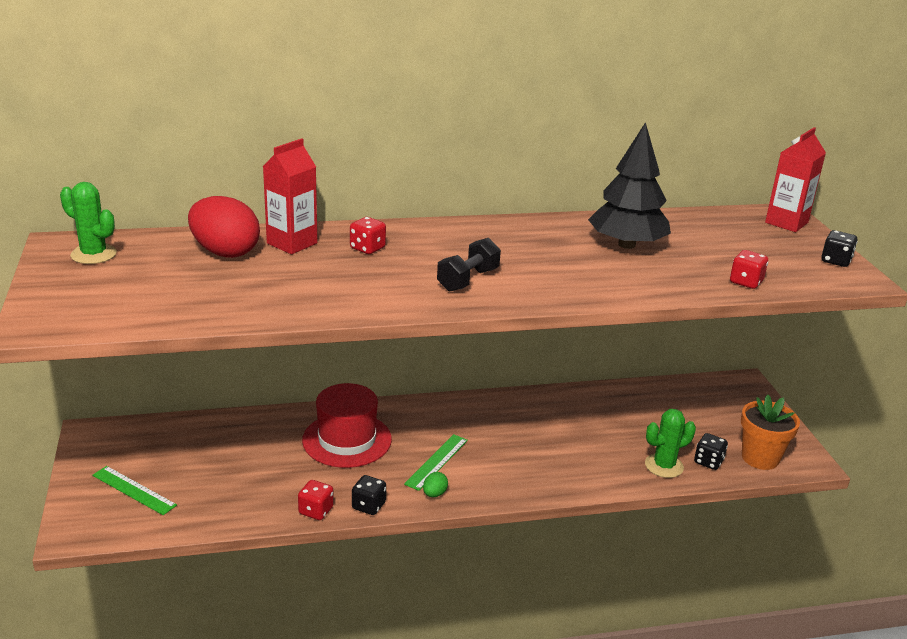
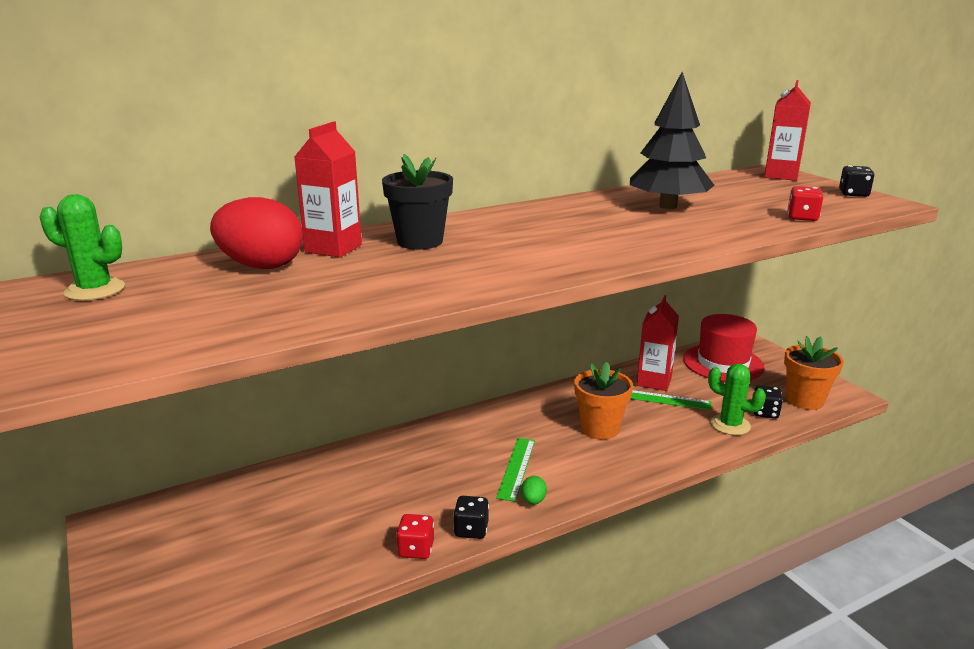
camera: 15 degrees left, 5 degrees down
green ruler [92,466,177,515] -> green ruler moved to [631,390,711,410]
red hat [302,383,392,468] -> red hat moved to [683,314,765,382]
red dice [350,217,386,254] -> black flower pot [382,154,453,249]
black dumbbell [437,238,501,292] -> none
green cactus [645,409,696,478] -> green cactus turned 75 degrees clockwise [708,364,766,435]
none -> orange flower pot [574,362,633,440]
none -> red carton [637,295,679,391]

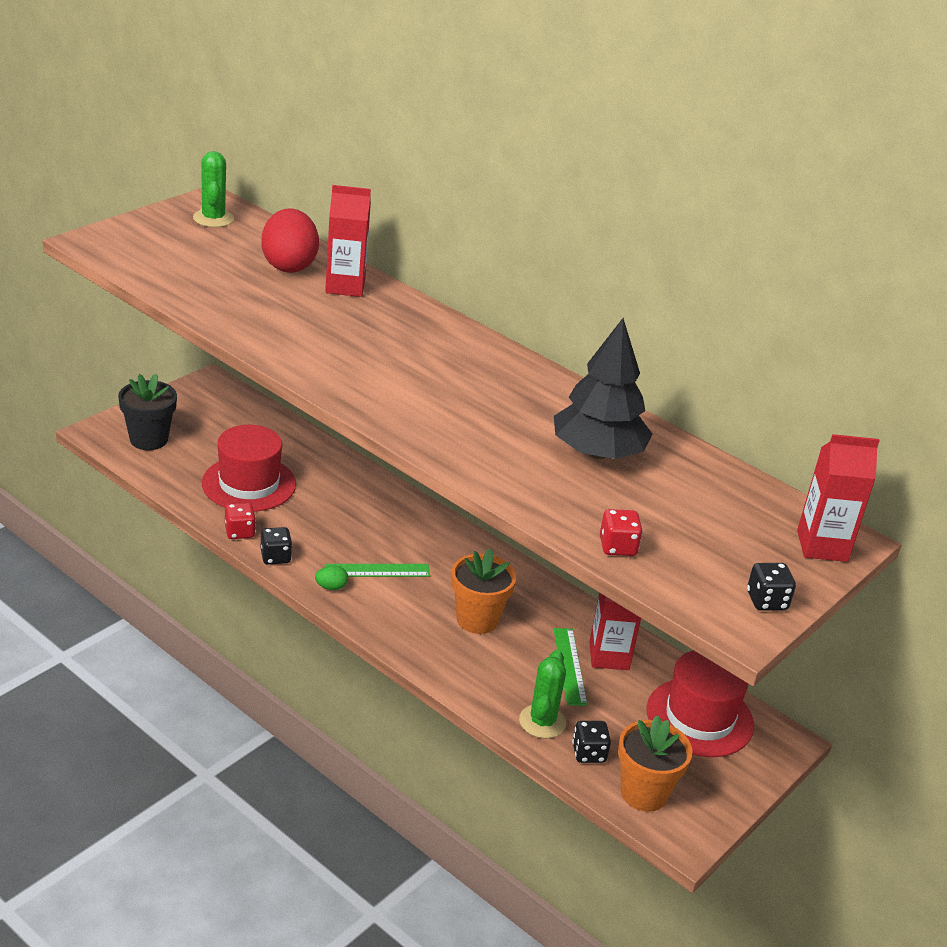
camera: 65 degrees right, 10 degrees up
black flower pot [382,154,453,249] -> black flower pot moved to [118,374,177,450]
none -> red hat [202,425,296,512]

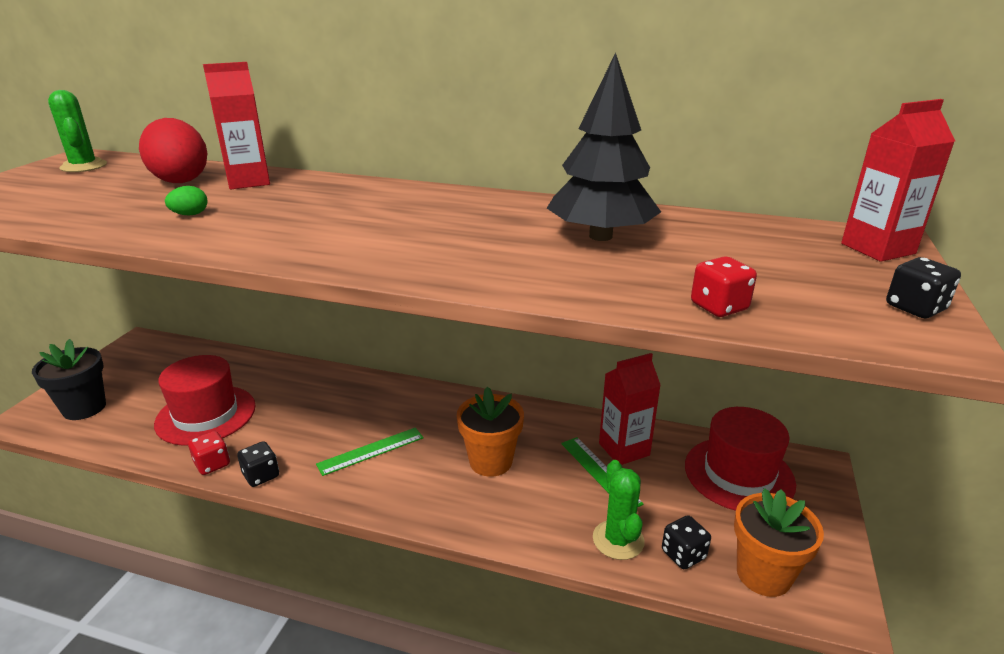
camera: 20 degrees left, 5 degrees down
green egg [315,565,348,590] -> green egg moved to [165,186,208,215]

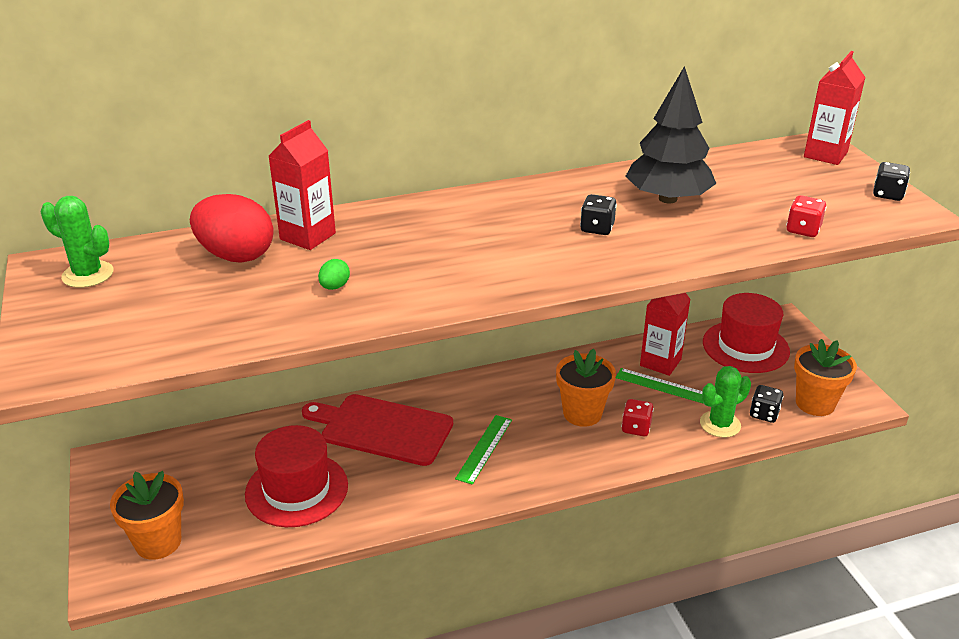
camera: 35 degrees left, 5 degrees up
black flower pot [32,339,106,420] -> orange flower pot [110,471,184,560]
red dice [188,431,230,475] -> red dice moved to [621,399,654,436]
black dice [237,441,279,487] -> black dice moved to [580,194,617,235]
green cactus [593,460,645,560] -> green cactus turned 75 degrees counterclockwise [700,366,751,438]
none -> red cutting board [302,394,453,466]

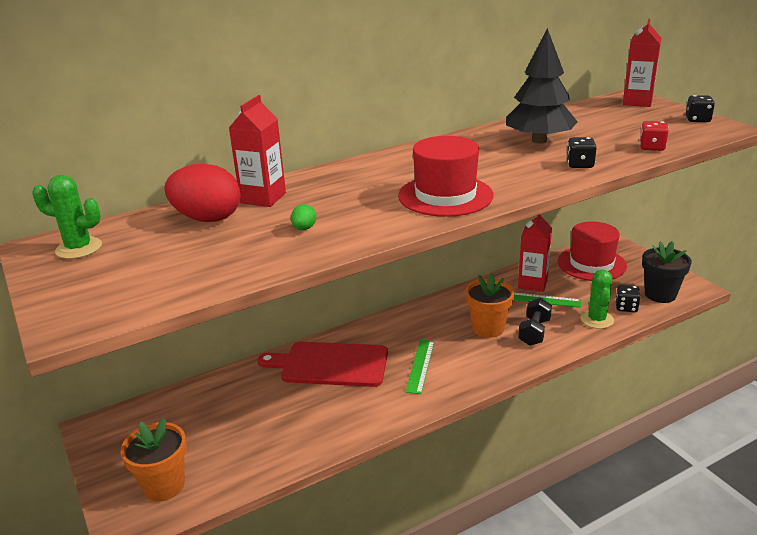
camera: 10 degrees left, 5 degrees down
red hat [245,425,348,527] -> red hat moved to [398,136,494,217]
black dice [580,194,617,235] -> black dice moved to [566,137,597,168]
red dice [621,399,654,436] -> black dumbbell [518,298,552,346]
green cactus [700,366,751,438] -> green cactus turned 45 degrees counterclockwise [580,269,614,329]
orange flower pot [794,339,857,416] -> black flower pot [642,241,692,303]

